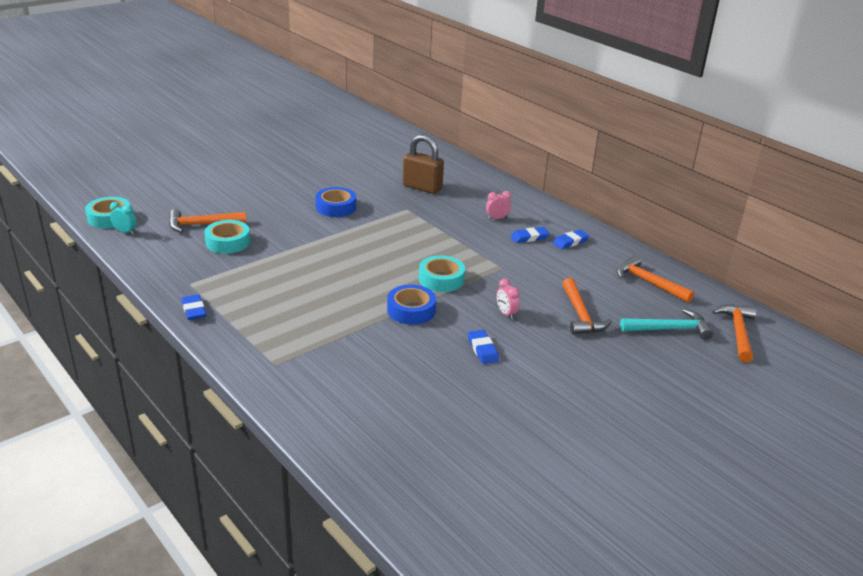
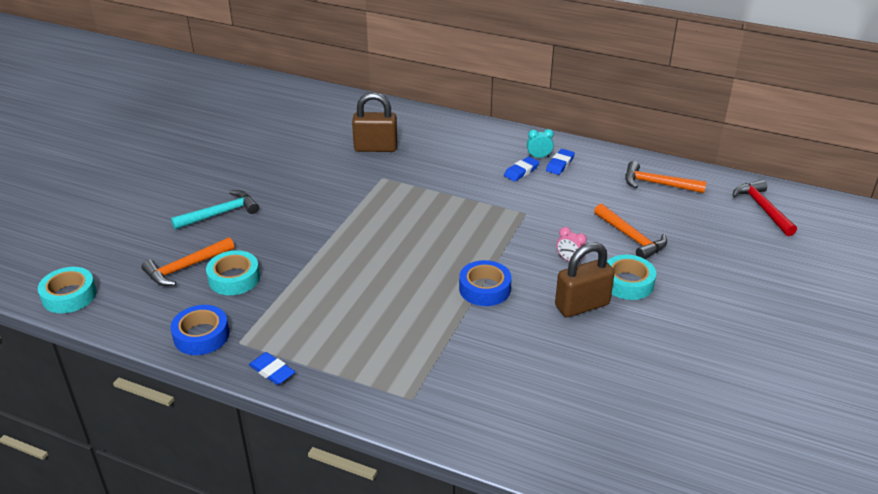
camera: 25 degrees left, 5 degrees up
turquoise clock [110,202,137,235] -> turquoise clock moved to [527,129,554,158]
blue tape [316,187,356,217] -> blue tape moved to [170,305,229,355]
turquoise tape [419,255,465,292] -> turquoise tape moved to [607,255,656,300]
blue eraser [468,330,499,364] -> brown padlock [555,242,615,317]
pink clock [486,191,511,220] -> none
turquoise hammer [620,309,713,340] -> turquoise hammer moved to [171,190,259,230]
orange hammer [712,304,756,363] -> red hammer [732,180,797,236]

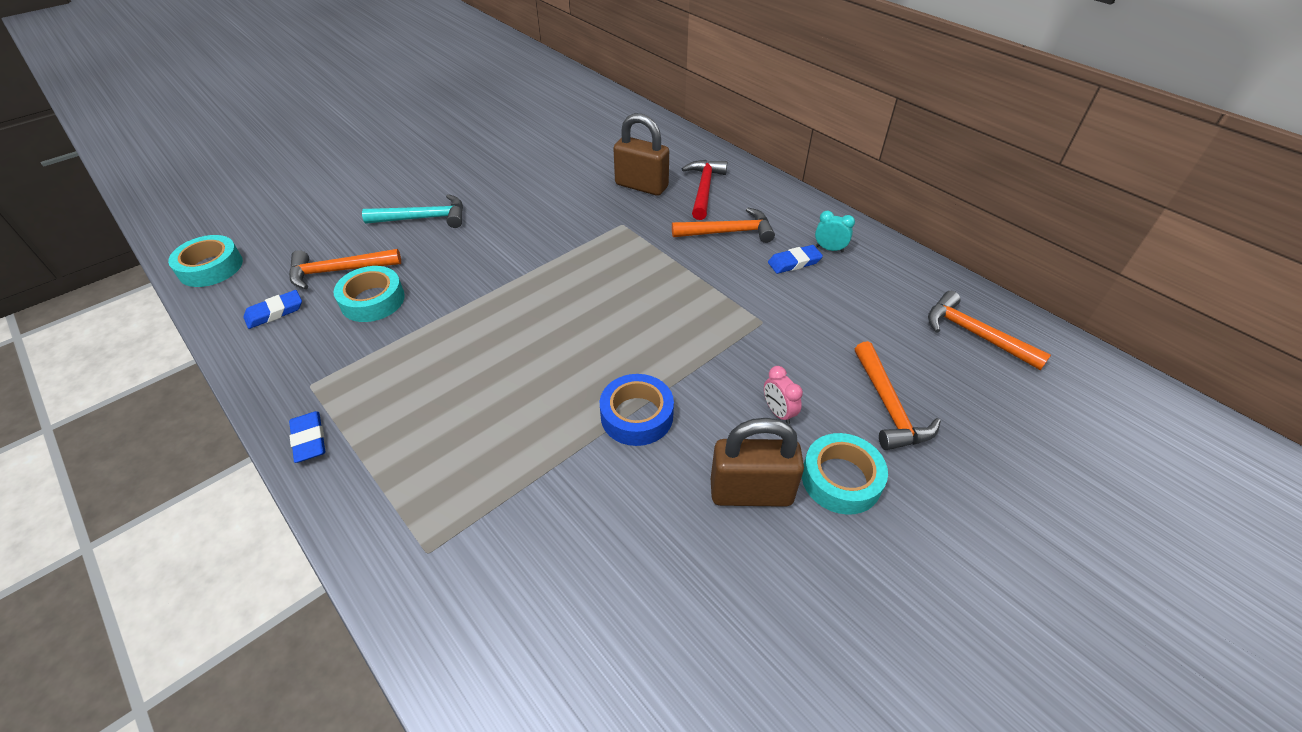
camera: 25 degrees right, 10 degrees up
blue tape [170,305,229,355] -> none
blue eraser [546,149,575,175] -> blue eraser moved to [243,290,302,329]
red hammer [732,180,797,236] -> red hammer moved to [682,160,727,220]
none -> orange hammer [672,208,775,243]

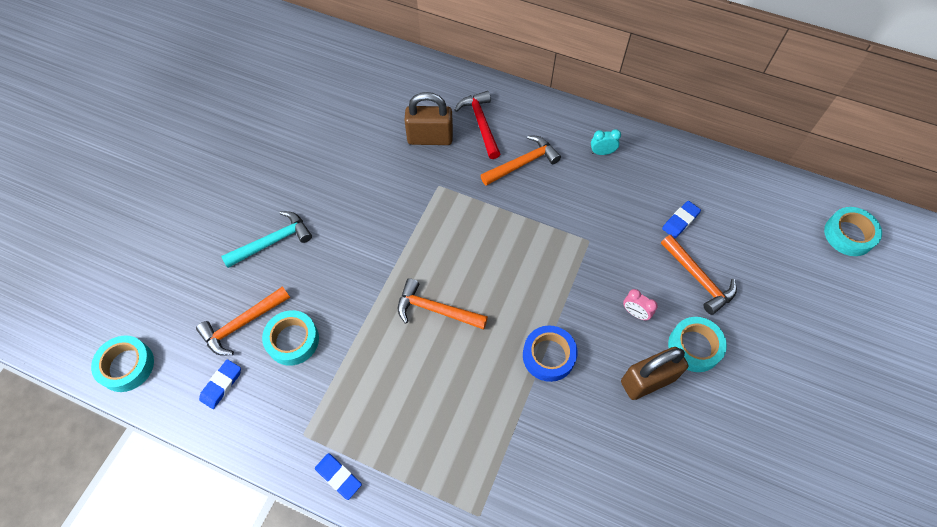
camera: 25 degrees left, 15 degrees up
blue eraser [768,245,823,274] -> blue eraser moved to [662,201,701,238]
orange hammer [928,291,1051,370] -> orange hammer moved to [398,278,488,330]
none -> turquoise tape [824,207,882,256]

